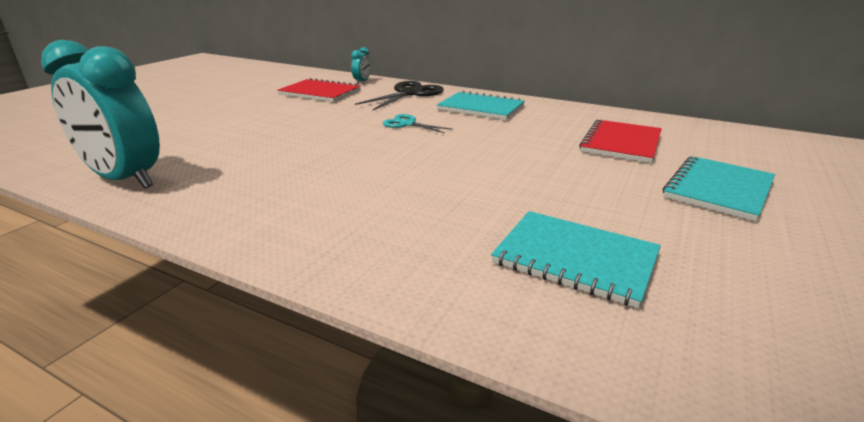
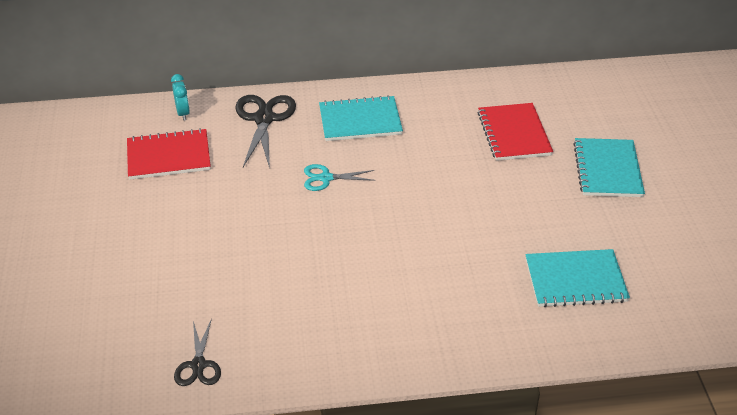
camera: 35 degrees left, 15 degrees up
turquoise clock [41,40,160,188] -> black scissors [174,318,221,386]

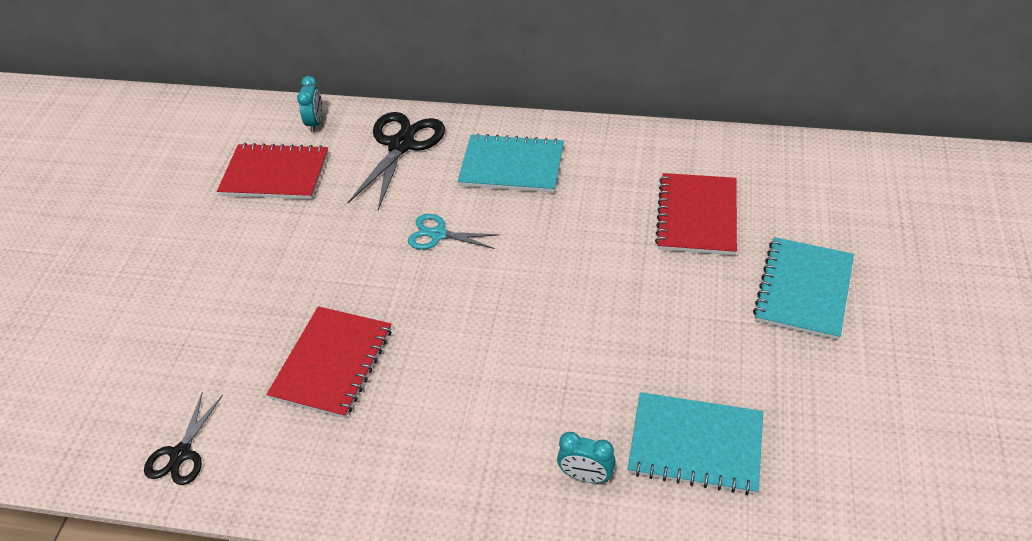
camera: 20 degrees right, 5 degrees up
none -> red notebook [266,306,392,418]
none -> turquoise clock [557,432,616,483]

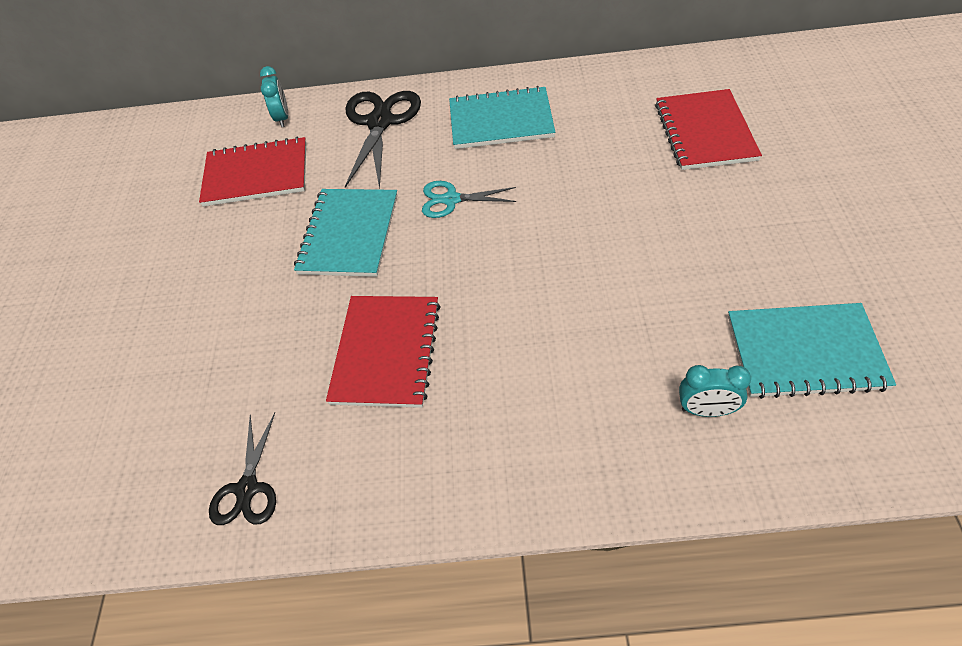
camera: 10 degrees left, 5 degrees up
turquoise notebook [753,237,854,340] -> turquoise notebook moved to [294,189,397,277]

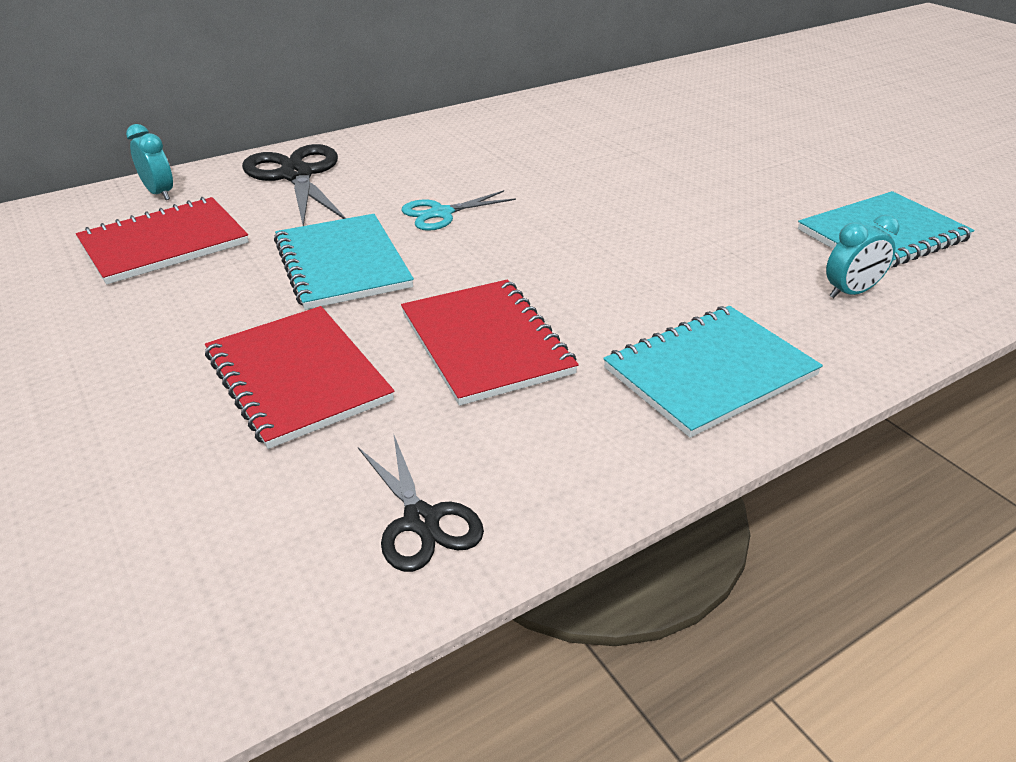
camera: 35 degrees left, 15 degrees down
turquoise notebook [449,86,555,149] -> turquoise notebook moved to [603,306,823,438]
red notebook [655,89,762,170] -> red notebook moved to [205,306,394,449]

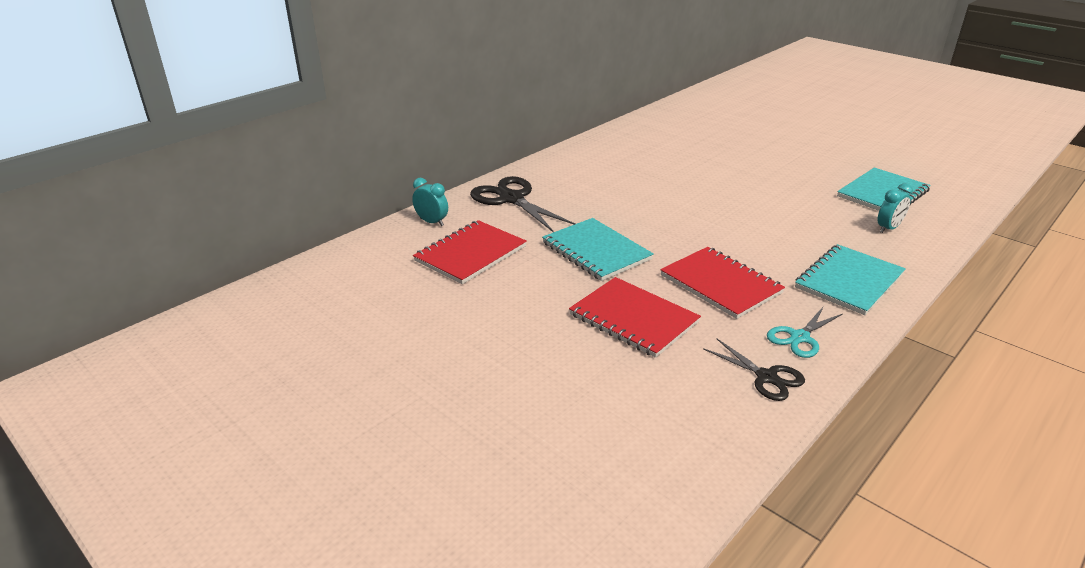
camera: 15 degrees left, 5 degrees down
turquoise scissors [401,190,516,231] -> turquoise scissors moved to [767,306,843,358]

